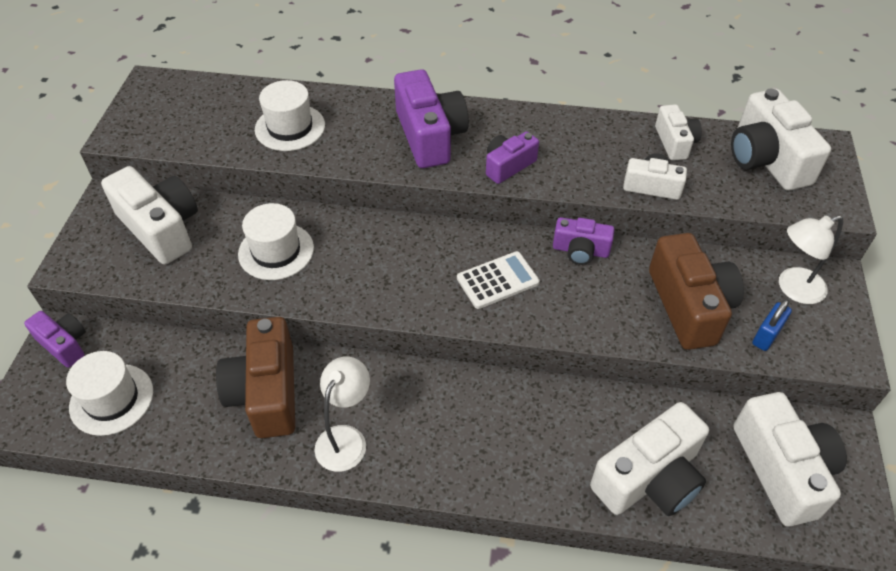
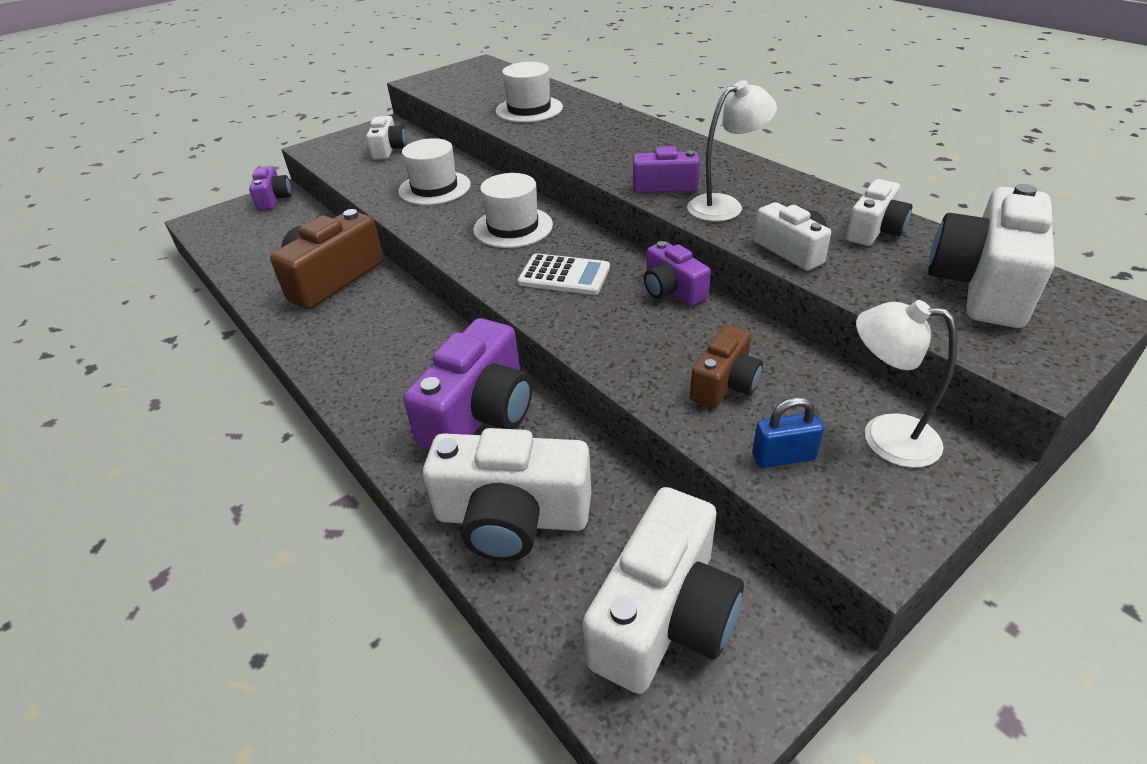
camera: 45 degrees right, 10 degrees down
white hat [66,351,153,436] -> white hat moved to [473,173,553,248]
white camera [101,166,198,265] -> white camera [366,116,407,160], size x0.57
white lamp [315,357,370,472] -> white lamp moved to [687,80,777,222]
purple camera [394,69,469,168] -> purple camera moved to [403,318,532,450]
brown camera [649,233,744,350] -> brown camera [690,325,763,408], size x0.57

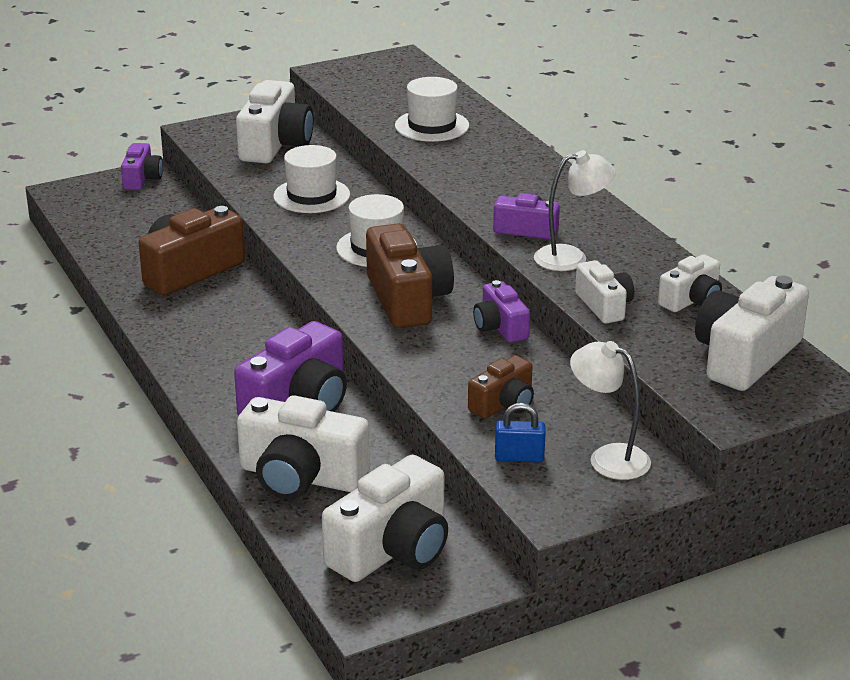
camera: 10 degrees right, 10 degrees down
white camera [366,116,407,160] -> white camera [236,80,313,163], size x1.76
white calculator [518,253,610,295] -> brown camera [366,223,454,328]

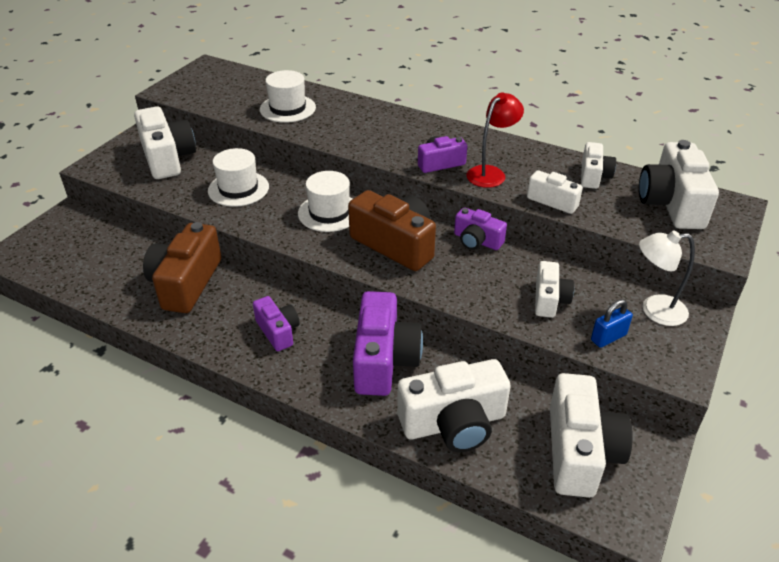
camera: 35 degrees left, 10 degrees up
purple camera [121,143,163,190] -> purple camera moved to [253,296,300,351]
brown camera [468,355,534,419] -> white camera [535,261,574,318]
white lamp [534,150,616,271] -> red lamp [467,92,524,188]

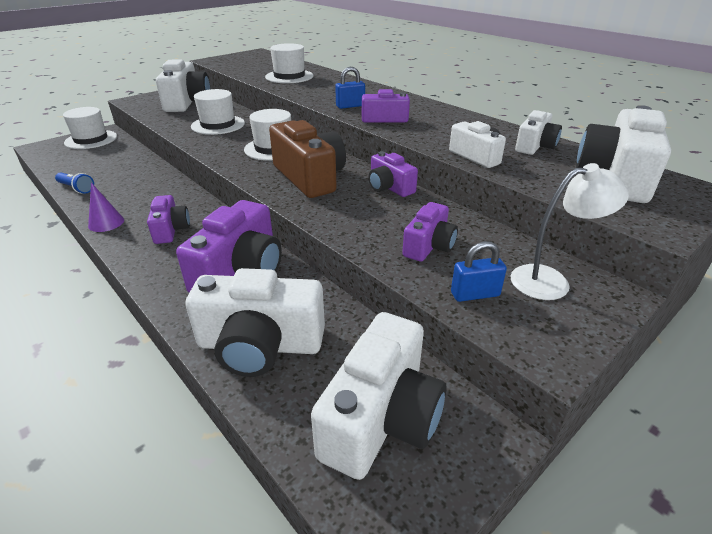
camera: 20 degrees right, 5 degrees down
brown camera [143,222,221,313] -> none
red lamp [467,92,524,188] -> none
white camera [535,261,574,318] -> purple camera [402,202,458,262]
white lamp [639,231,695,326] -> white lamp turned 150 degrees clockwise [510,163,629,300]
none -> blue flashlight [55,172,94,194]
none -> white hat [63,107,117,149]
none -> purple cone [88,182,124,232]
none -> blue padlock [335,67,365,109]

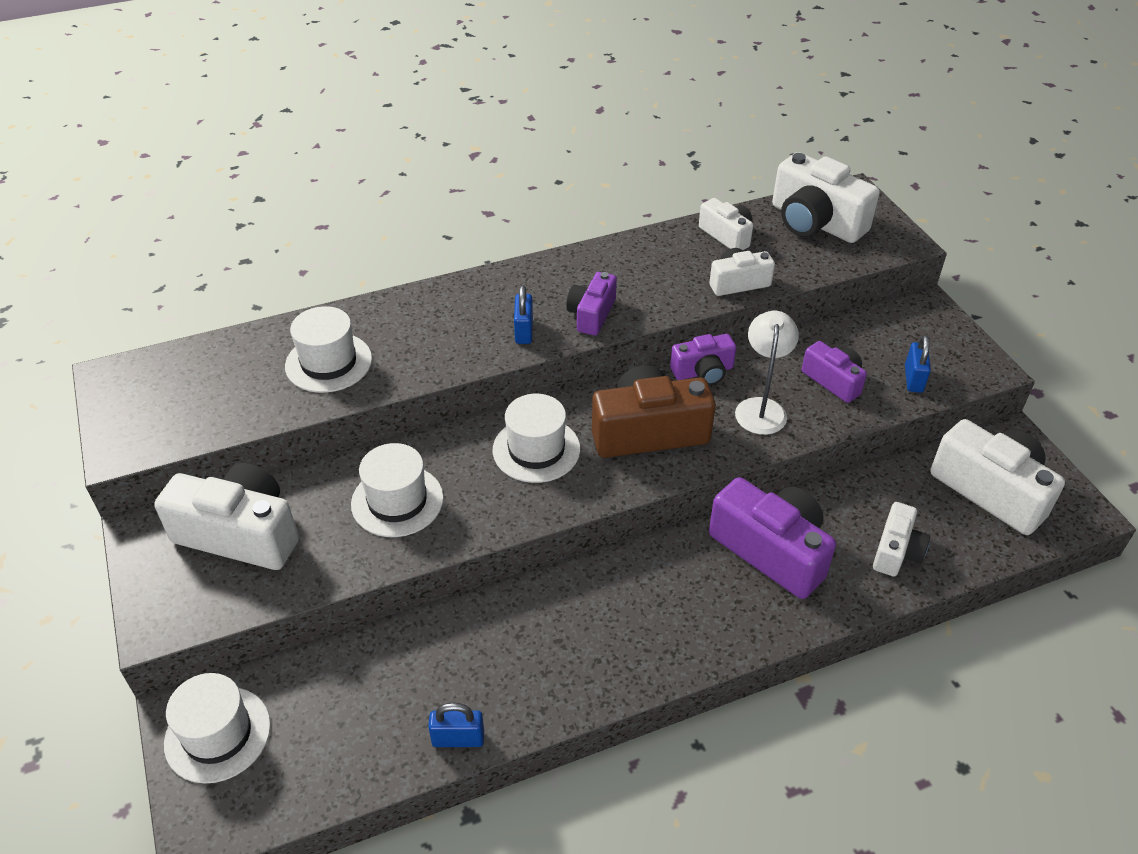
camera: 70 degrees left, 10 degrees up
blue flashlight [55,172,94,194] -> blue padlock [428,703,484,747]
purple cone [88,182,124,232] -> none
purple camera [147,195,190,244] -> none
white camera [185,268,325,377] -> white camera [873,502,930,577], size x0.57
white lamp [510,163,629,300] -> white lamp moved to [735,311,799,435]

